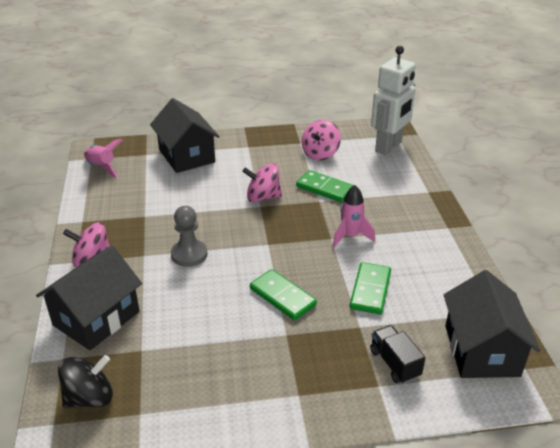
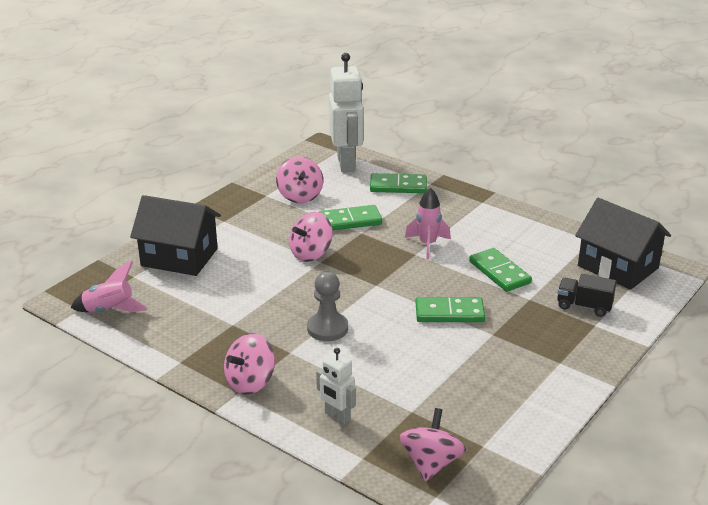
camera: 45 degrees left, 5 degrees down
black house [36,246,142,350] -> white robot [316,348,356,424]
black spinning top [58,355,113,408] -> pink spinning top [399,408,466,481]
none -> green domino [370,173,427,193]

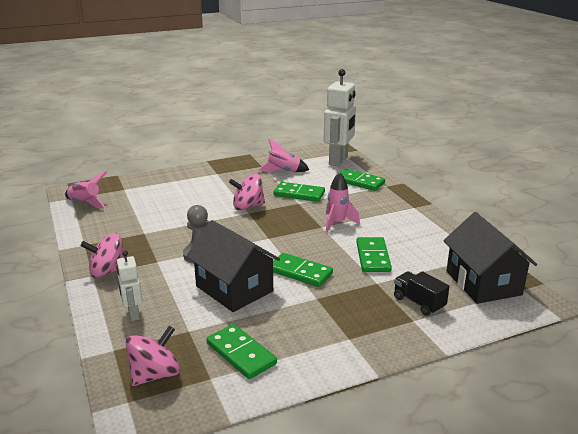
camera: 30 degrees right, 5 degrees down
black house [130,195,221,276] -> black house moved to [186,220,280,312]
pink spinning top [276,157,323,203] -> pink rocket [258,139,309,172]
none -> green domino [207,324,277,379]

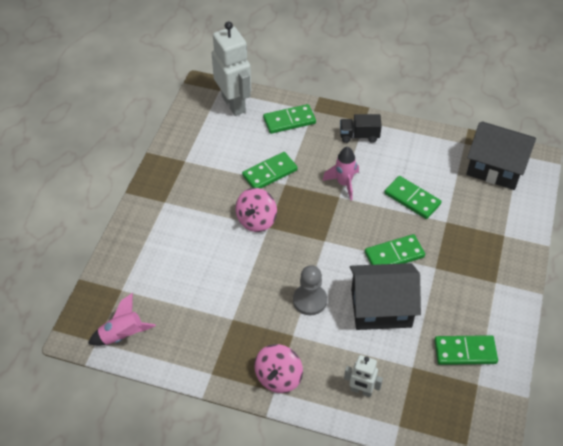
camera: 50 degrees left, 25 degrees up
pink spinning top [126,326,180,386] -> none
pink rocket [258,139,309,172] -> none
black truck [394,271,450,316] -> black truck moved to [340,114,382,143]

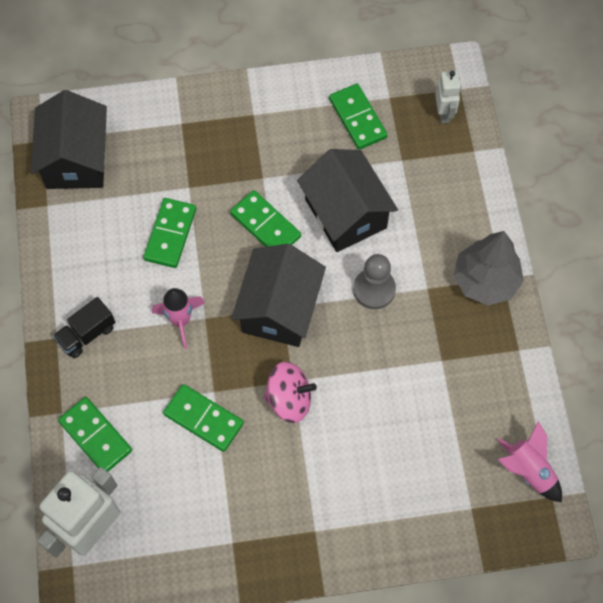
camera: 115 degrees left, 15 degrees up
pink spinning top [254,344,303,393] -> grey tree [453,231,524,305]
black truck [340,114,382,143] -> black truck turned 75 degrees clockwise [53,297,115,358]
white robot [344,355,383,397] -> white robot moved to [435,71,461,123]
none -> black house [231,244,326,347]

